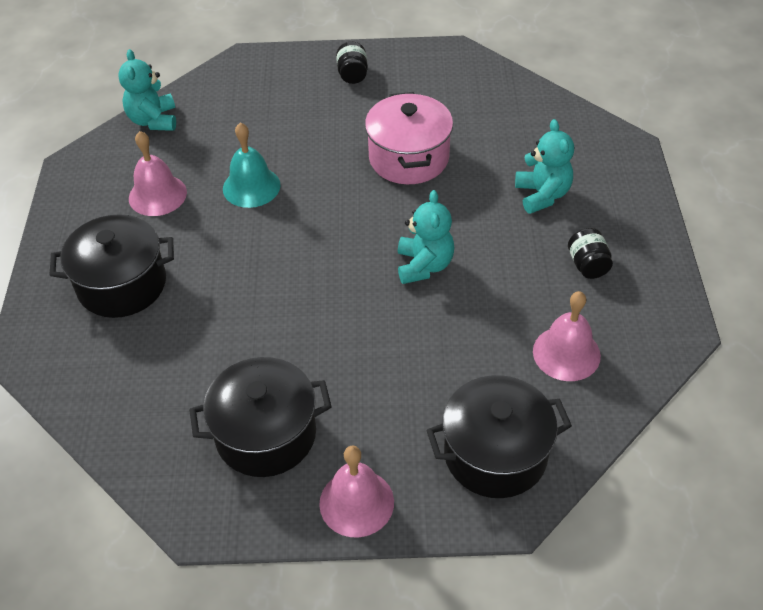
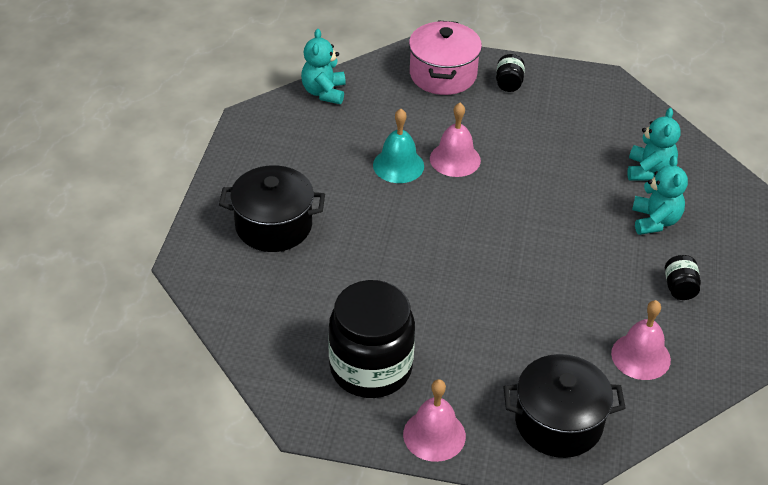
camera: 10 degrees right, 5 degrees down
pink bell [129,131,187,216] -> pink bell moved to [430,103,481,177]
black pot [189,357,332,477] -> black jar [328,280,415,398]
pink pot [365,92,453,184] -> pink pot moved to [409,20,482,95]
turquoise teddy bear [398,190,454,284] -> turquoise teddy bear moved to [627,108,681,181]

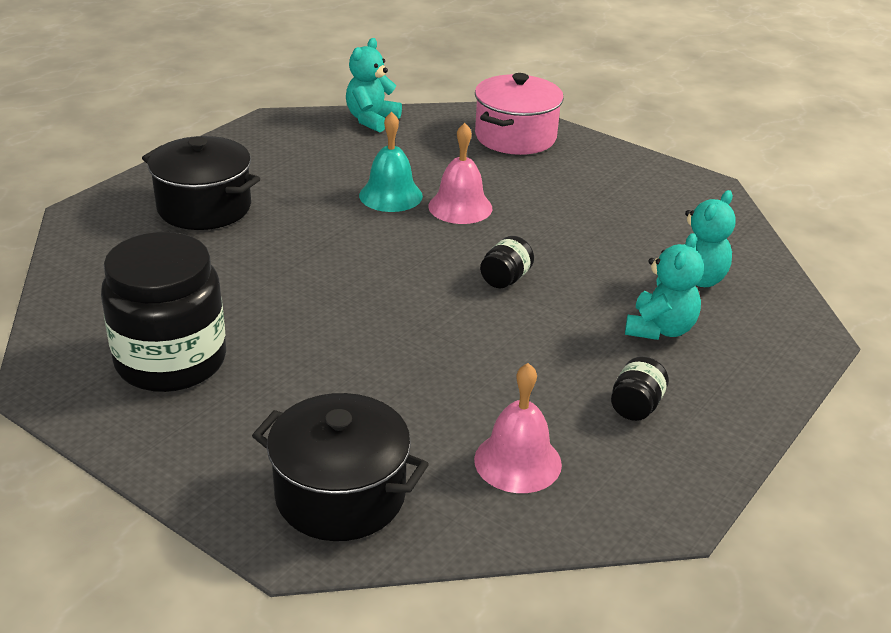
camera: 25 degrees right, 10 degrees down
pink bell [403,379,466,462] -> none
black jar [496,54,525,92] -> black jar moved to [480,236,534,288]

